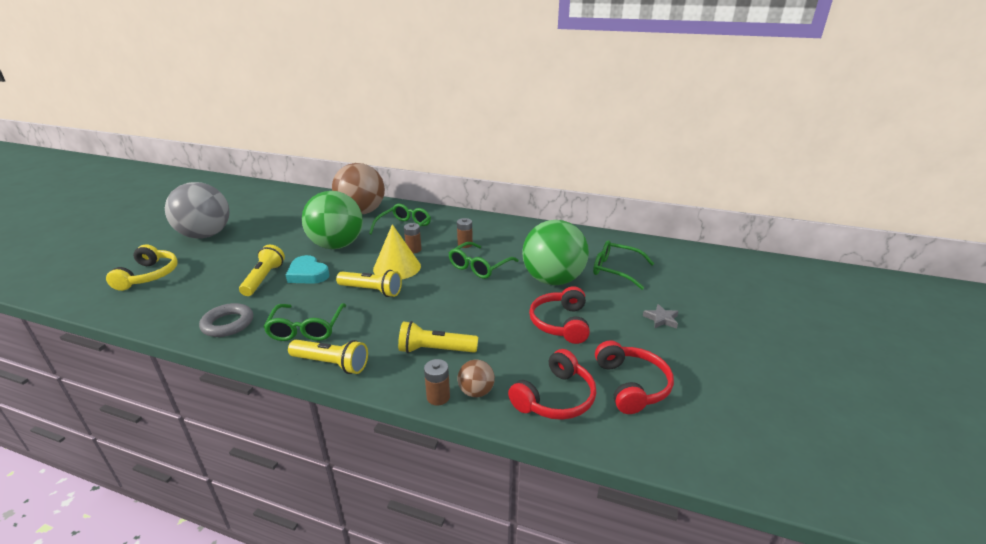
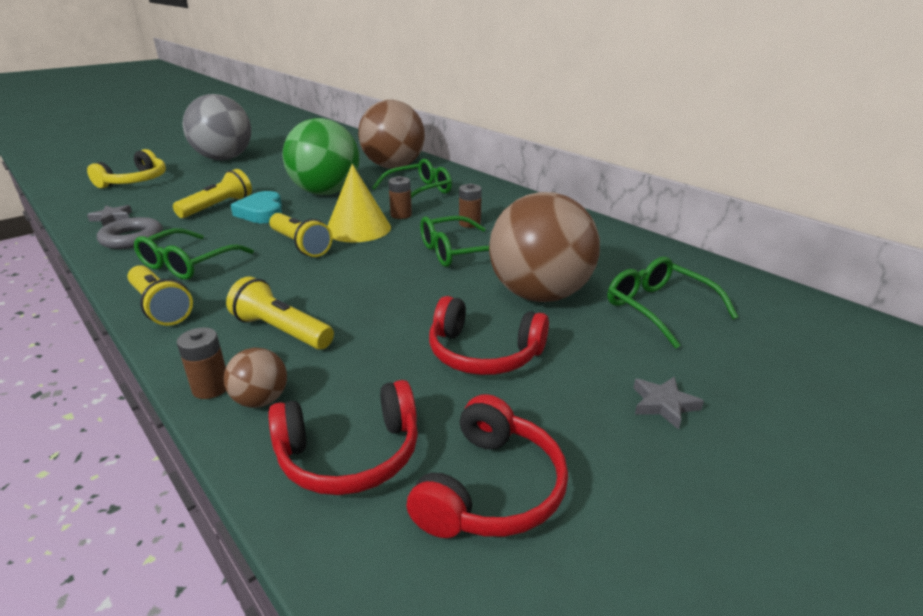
camera: 30 degrees right, 0 degrees up
green ball [522,220,589,285] -> brown ball [489,192,600,302]
red headphones [529,286,590,344] -> red headphones turned 105 degrees counterclockwise [429,296,549,375]
none -> grey star [87,205,132,226]

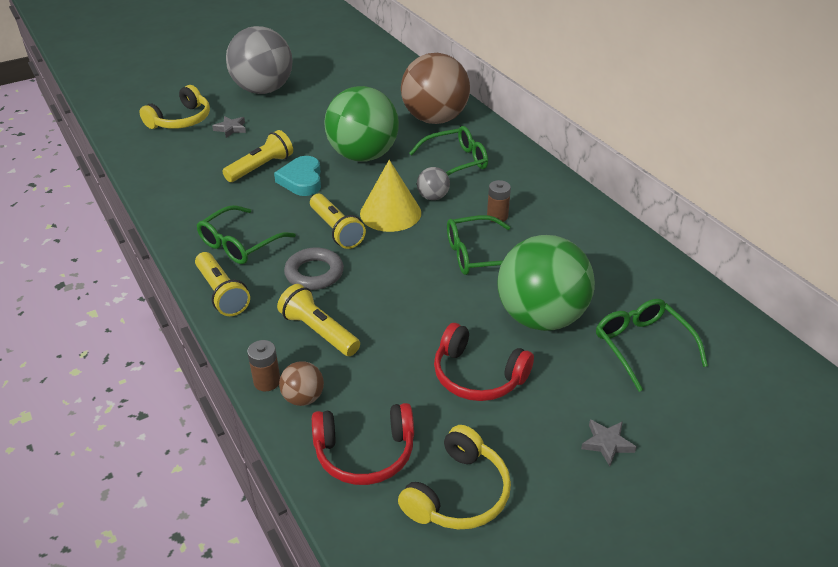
camera: 10 degrees right, 10 degrees up
grey star [87,205,132,226] -> grey star moved to [212,116,246,138]
grey ring [97,217,163,249] -> grey ring moved to [284,248,344,290]
brown battery [388,176,412,219] -> grey ball [417,167,450,200]
red headphones [406,394,568,538] -> yellow headphones [398,425,511,530]
brown ball [489,192,600,302] -> green ball [497,235,595,331]

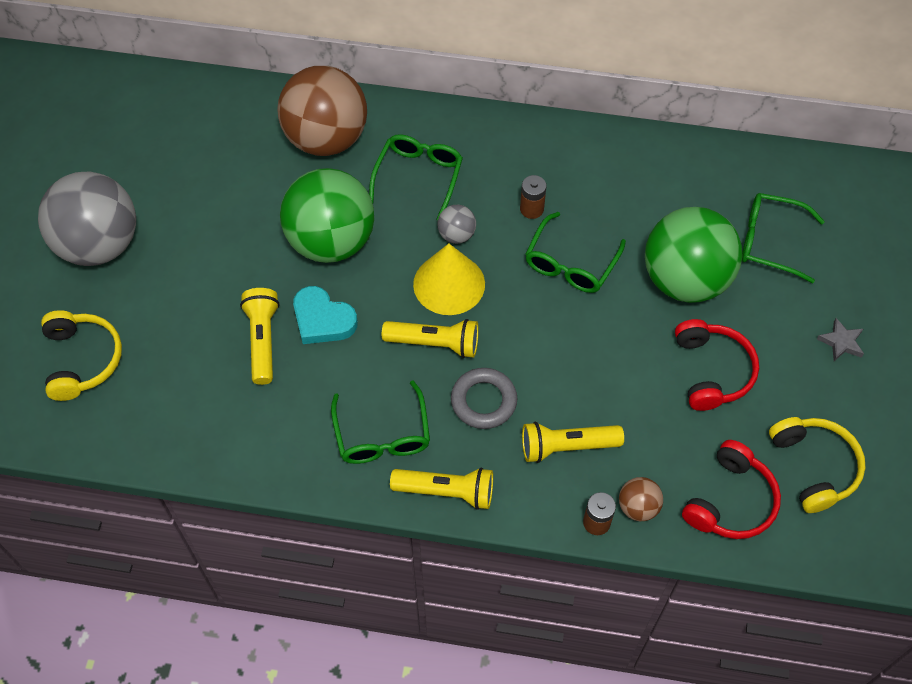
camera: 50 degrees left, 20 degrees up
grey star [212,116,246,138] -> none
red headphones [434,323,534,401] -> red headphones turned 75 degrees counterclockwise [675,319,759,411]

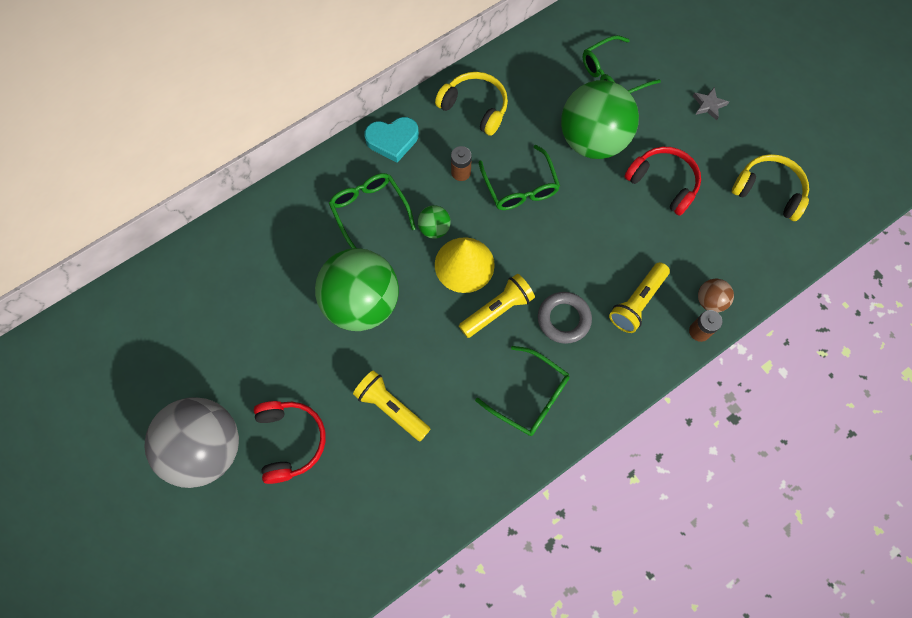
camera: 45 degrees left, 10 degrees up
yellow headphones [41,310,122,401] -> yellow headphones moved to [435,72,508,136]
brown ball [277,66,367,156] -> none
turquoise heart [293,286,358,344] -> turquoise heart moved to [364,117,419,163]
yellow flashlight [390,467,493,510] -> none
grey ball [437,205,476,244] -> green ball [418,205,451,239]
red headphones [682,440,781,539] -> red headphones moved to [254,401,326,484]

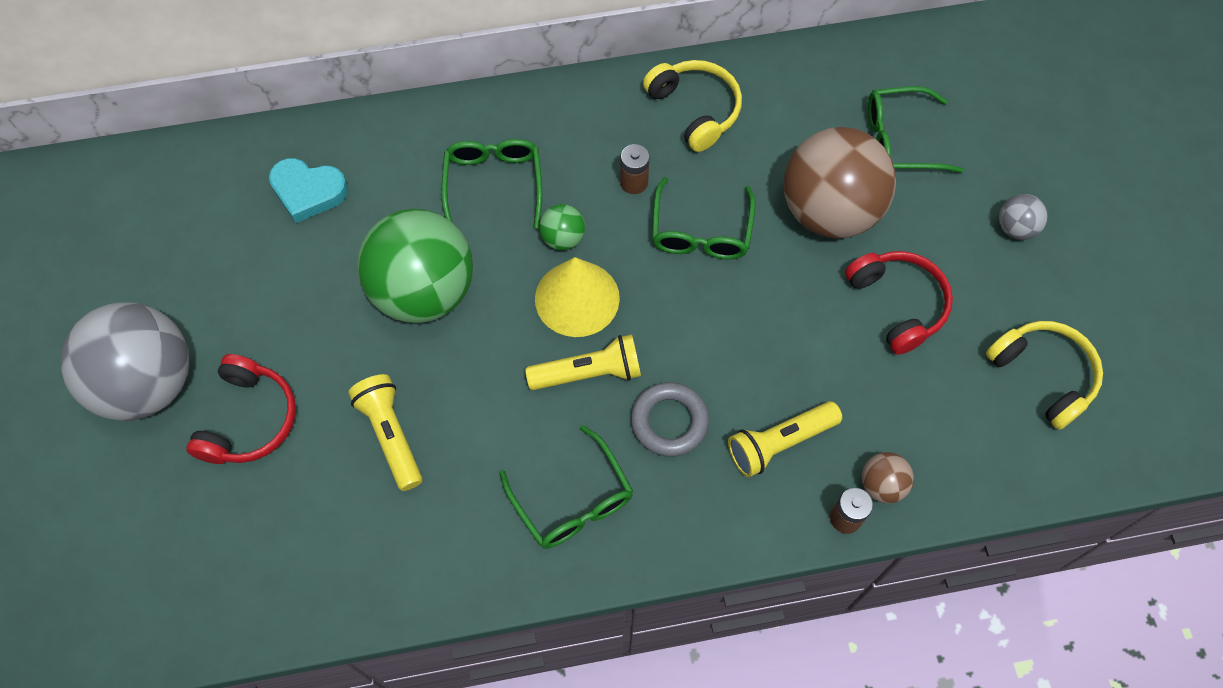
camera: 25 degrees right, 5 degrees down
turquoise heart [364,117,419,163] -> turquoise heart moved to [269,158,348,223]
green ball [561,80,639,159] -> brown ball [783,127,896,238]
grey star [693,87,729,120] -> grey ball [999,194,1048,240]

